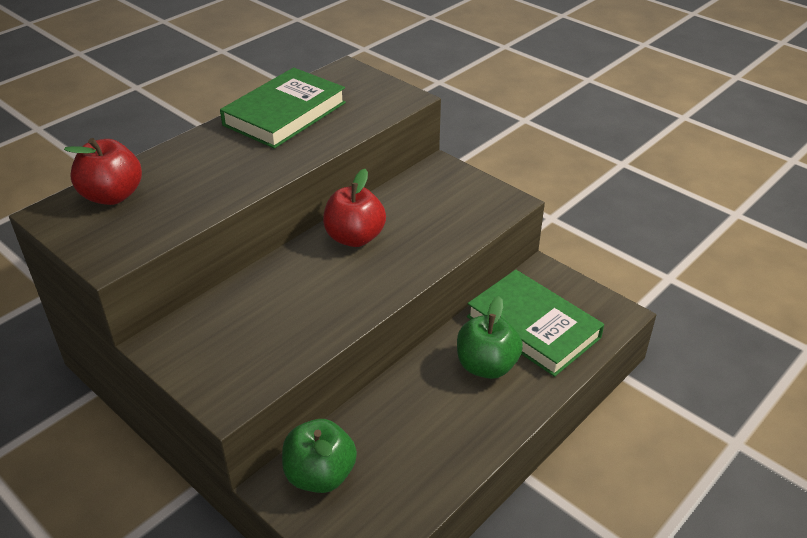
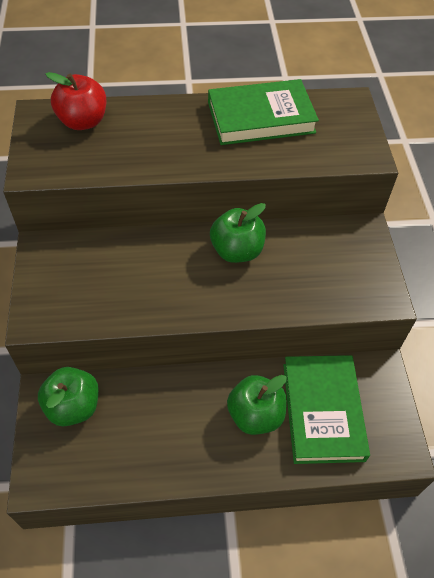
camera: 40 degrees right, 15 degrees up
red apple [323,169,386,247] -> green apple [210,203,266,263]

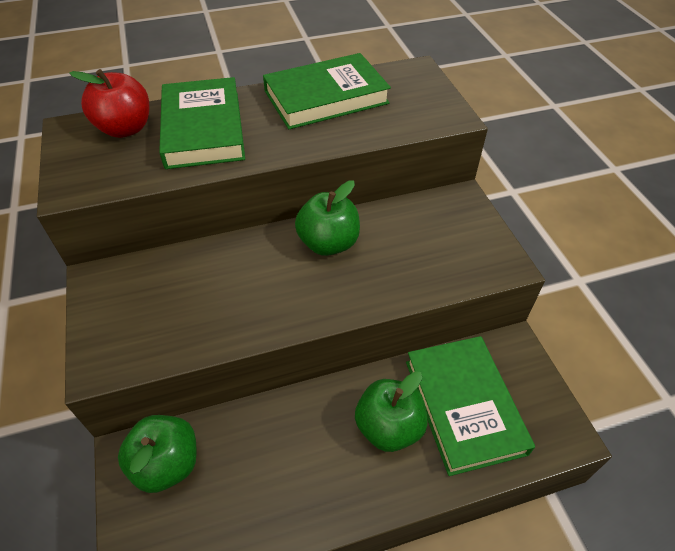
camera: 10 degrees left, 5 degrees down
none -> green book [159,77,245,169]

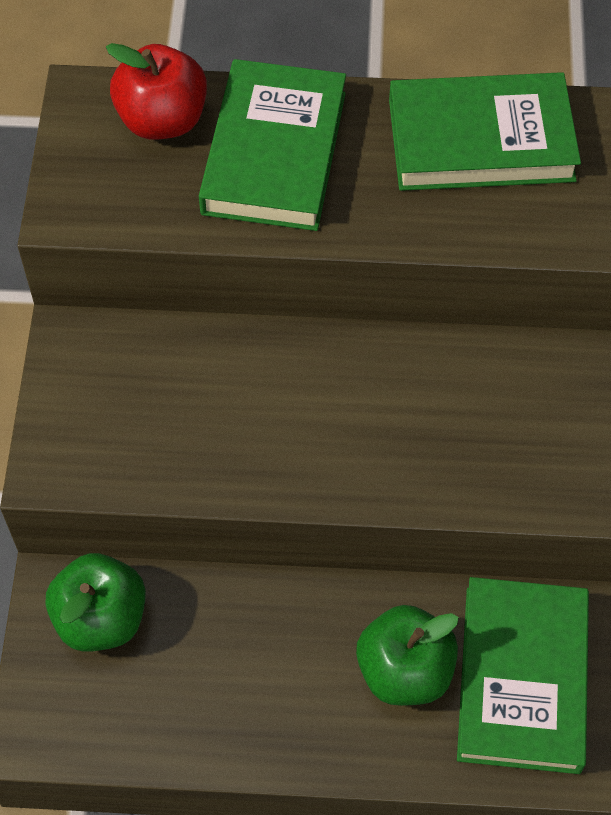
camera: 20 degrees right, 10 degrees up
green apple [295,180,360,256] -> none

